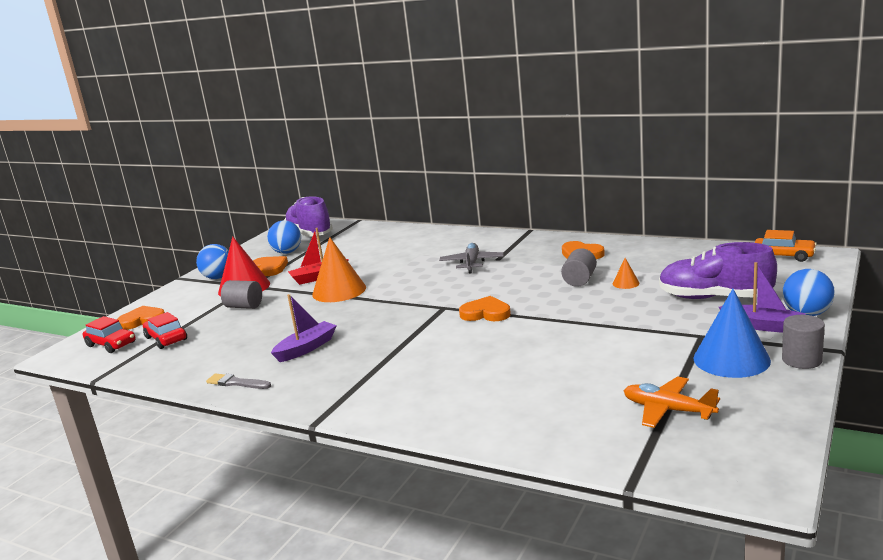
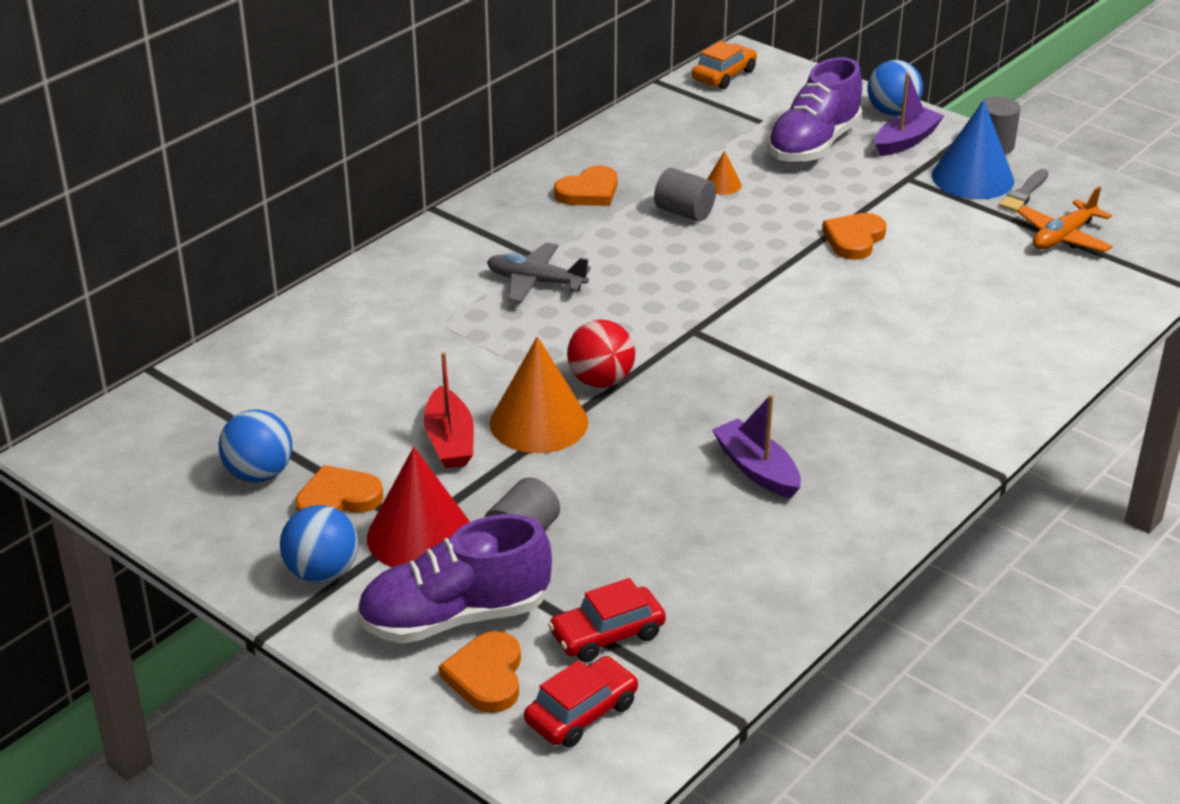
camera: 80 degrees left, 15 degrees up
grey brush [206,373,271,389] -> grey brush moved to [999,169,1049,212]
purple shoe [284,196,333,237] -> purple shoe moved to [357,514,552,644]
orange heart [459,296,511,321] -> orange heart moved to [822,213,887,260]
none -> red ball [567,320,635,388]

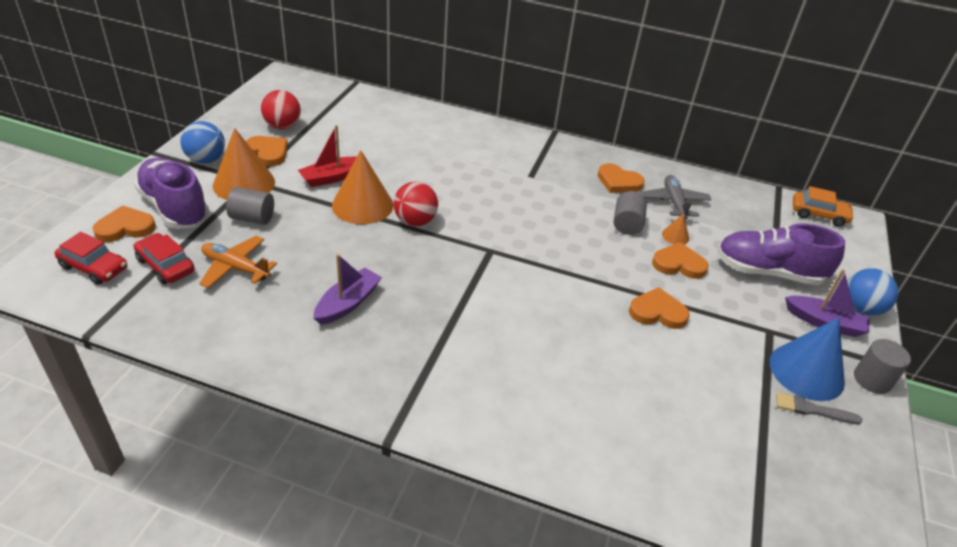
camera: 65 degrees right, 5 degrees up
blue ball [219,410,292,482] -> red ball [261,90,301,130]
red cone [367,447,470,567] -> orange cone [213,128,275,200]
grey plane [487,242,591,303] -> grey plane moved to [641,175,712,219]
orange plane [1017,187,1113,252] -> orange plane moved to [199,236,277,288]
none -> orange heart [652,242,709,279]

